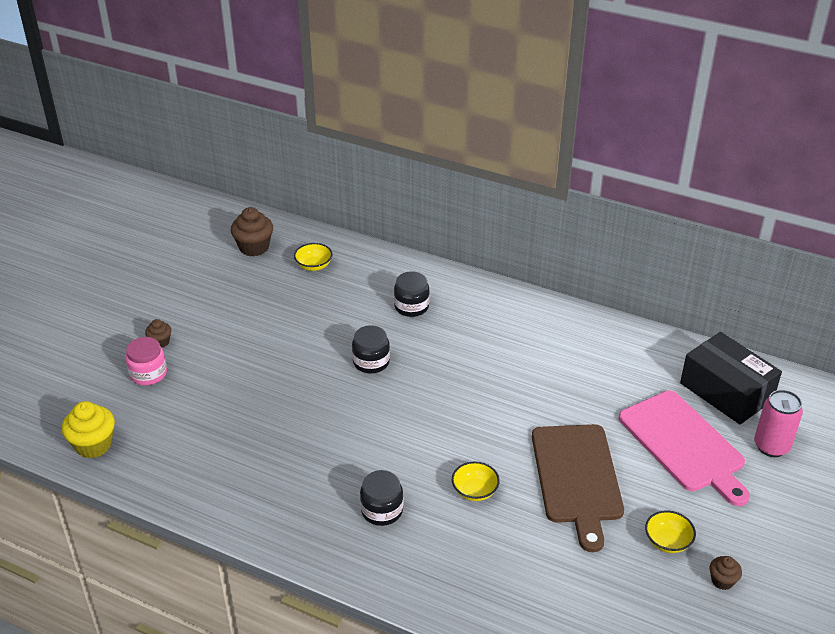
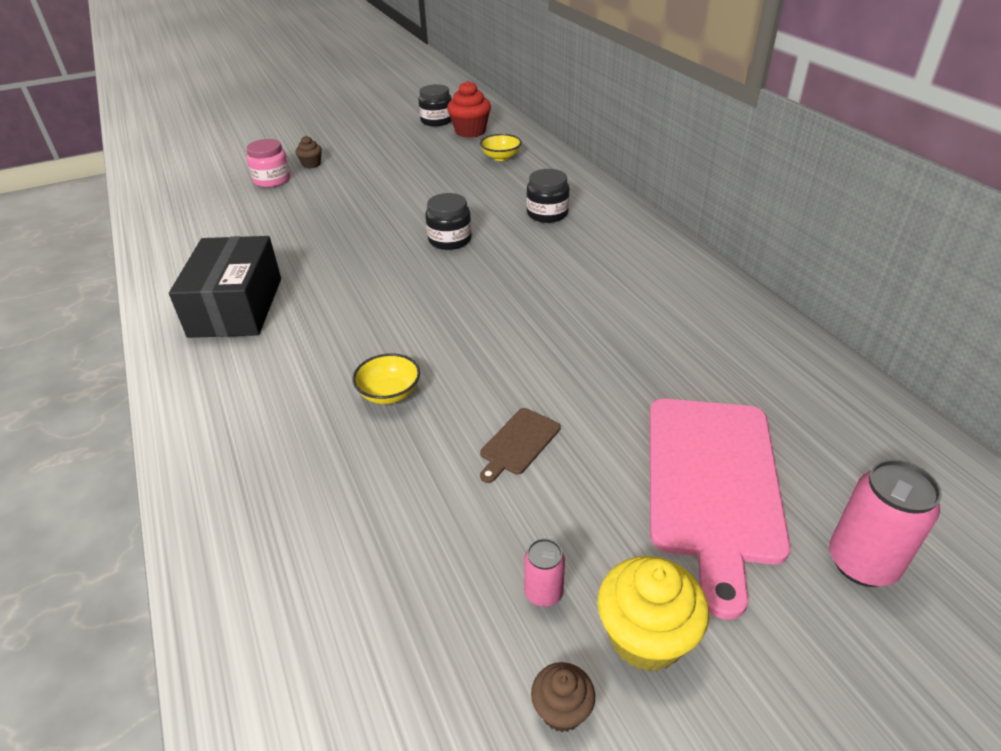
camera: 40 degrees right, 0 degrees up
yellow cupcake [62,401,115,458] -> yellow cupcake moved to [597,556,709,672]
brown cupcake [231,207,273,256] -> red cupcake [447,81,491,138]
black jar [360,470,403,526] -> black jar moved to [418,84,452,126]
brown cutting board [532,424,624,552] -> brown cutting board [480,408,561,483], size x0.43
yellow bowl [645,511,696,553] -> pink can [524,538,565,607]
black box [680,332,782,425] -> black box moved to [169,236,281,338]

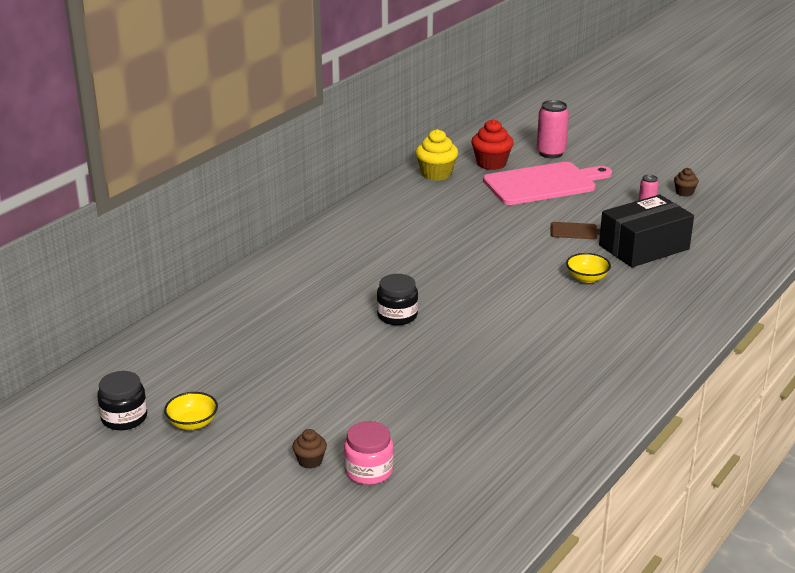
camera: 120 degrees left, 10 degrees down
black box [169,236,281,338] -> black box moved to [599,195,694,267]
red cupcake [447,81,491,138] -> red cupcake moved to [471,119,514,170]
yellow bowl [480,134,522,161] -> yellow bowl moved to [164,392,218,430]
black jar [526,169,569,223] -> none
yellow cupcake [597,556,709,672] -> yellow cupcake moved to [415,129,458,181]

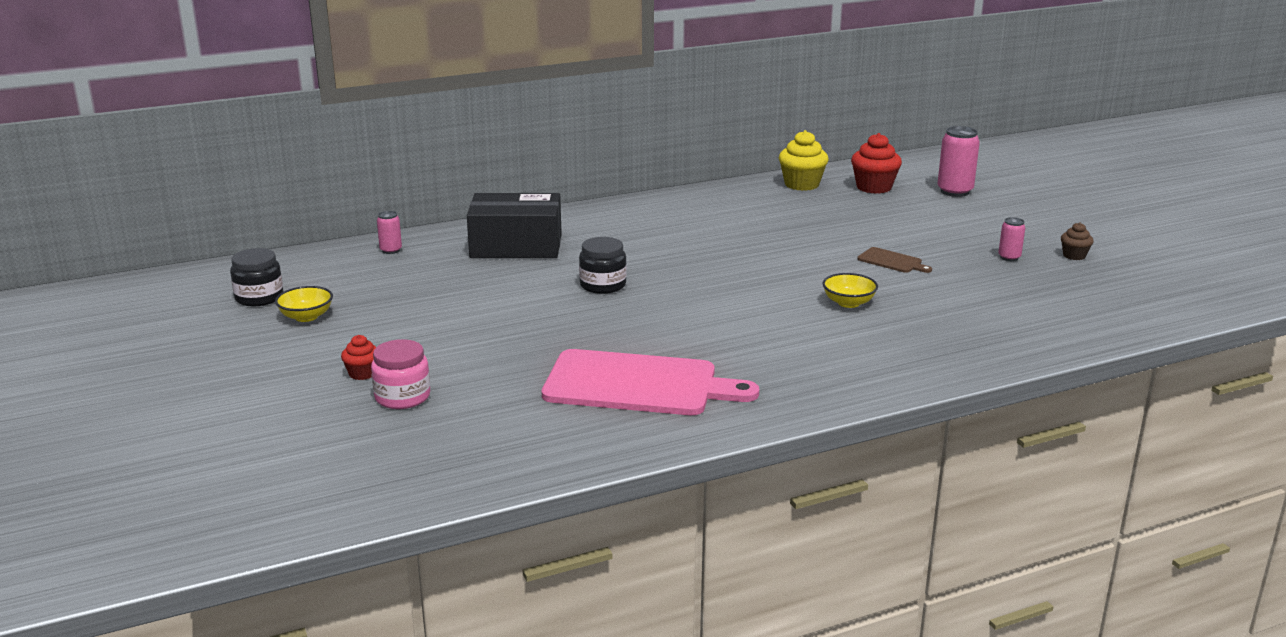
camera: 30 degrees right, 5 degrees down
brown cupcake [292,429,327,469] -> red cupcake [341,335,376,380]
pink cutting board [483,162,612,205] -> pink cutting board moved to [542,349,759,415]
black box [599,195,694,267] -> black box moved to [467,193,562,258]
none -> pink can [377,211,402,254]

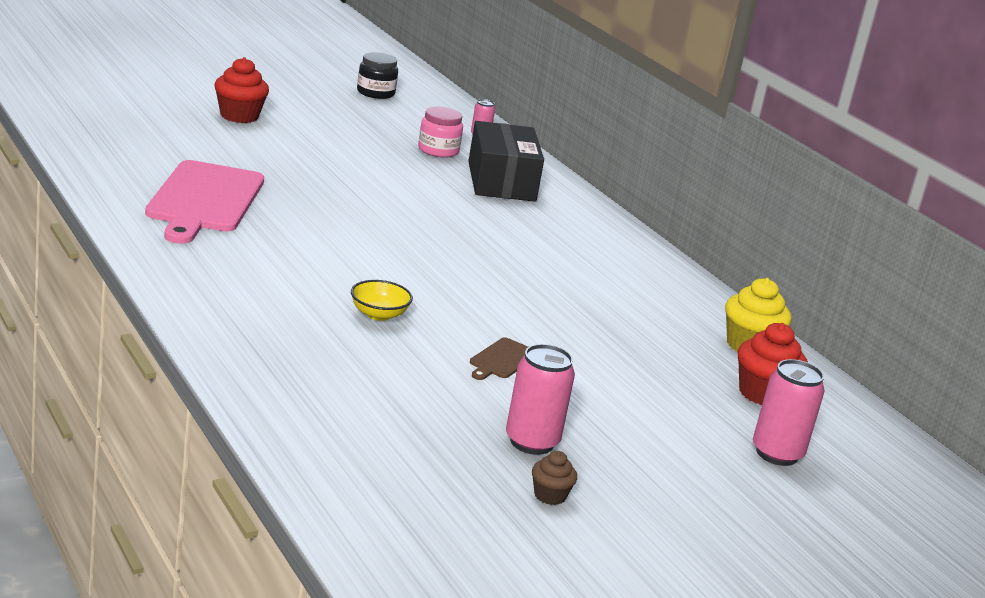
camera: 80 degrees right, 0 degrees up
yellow bowl [275,286,333,322] -> none
red cupcake [341,335,376,380] -> red cupcake [215,57,269,123], size x1.81
pink jar [371,339,430,409] -> pink jar moved to [418,107,463,158]
black jar [579,237,627,294] -> none
pink can [998,217,1025,261] -> pink can [506,344,575,455], size x1.81

